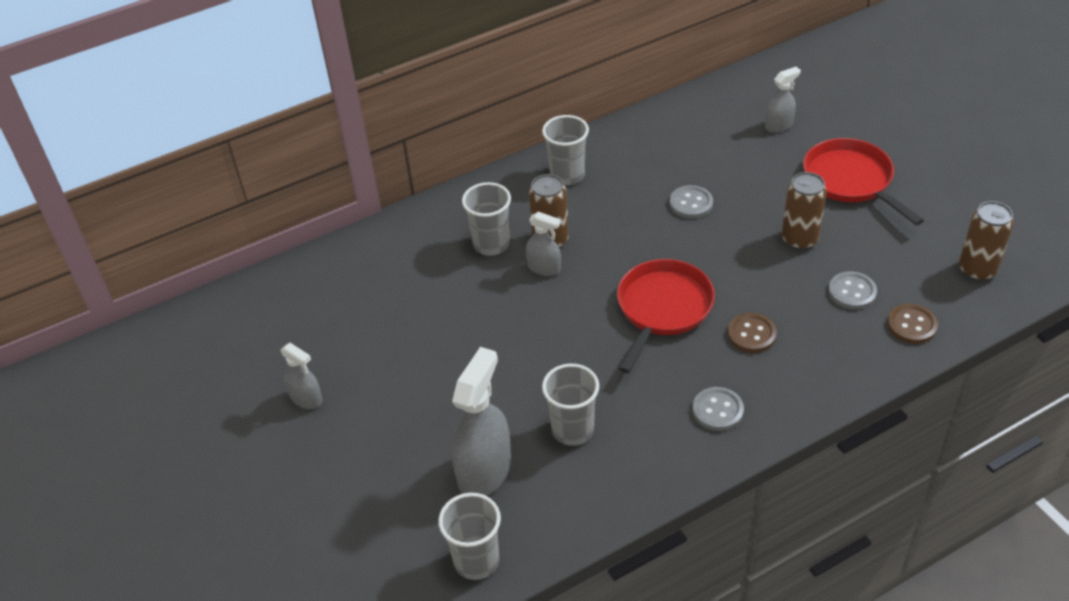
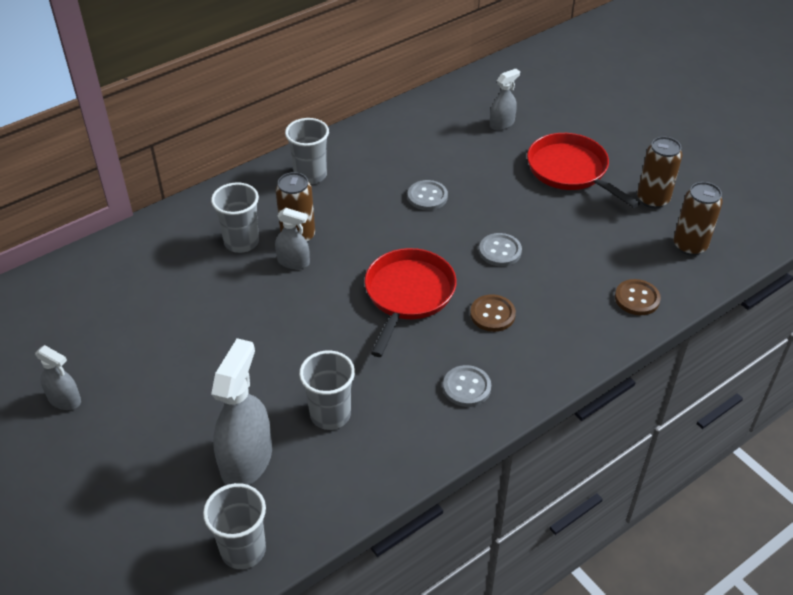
camera: 10 degrees left, 0 degrees up
brown can [782,172,827,250] -> brown can moved to [637,137,682,208]
grey button [828,271,877,310] -> grey button moved to [479,233,522,267]

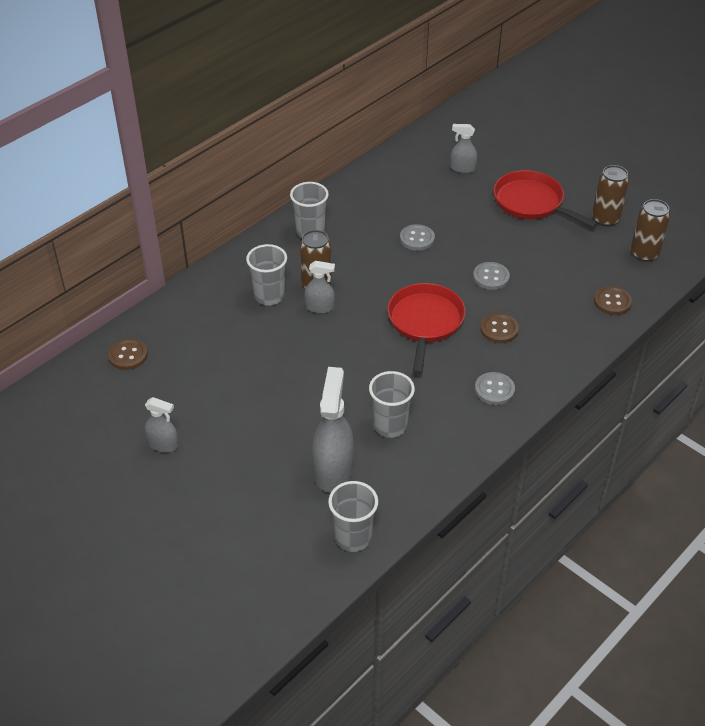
camera: 10 degrees left, 0 degrees up
grey spray bottle [490,68,520,130] -> grey spray bottle turned 120 degrees counterclockwise [450,124,477,173]
none -> brown button [108,338,148,370]

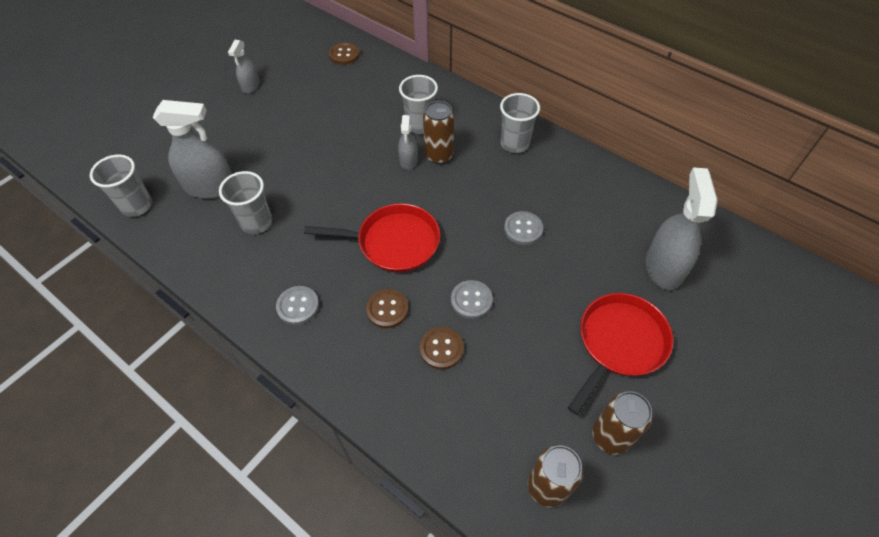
camera: 85 degrees right, 10 degrees up
grey spray bottle [450,124,477,173] -> grey spray bottle [646,167,717,290], size x1.81
brown button [594,286,632,315] -> brown button moved to [420,327,464,370]

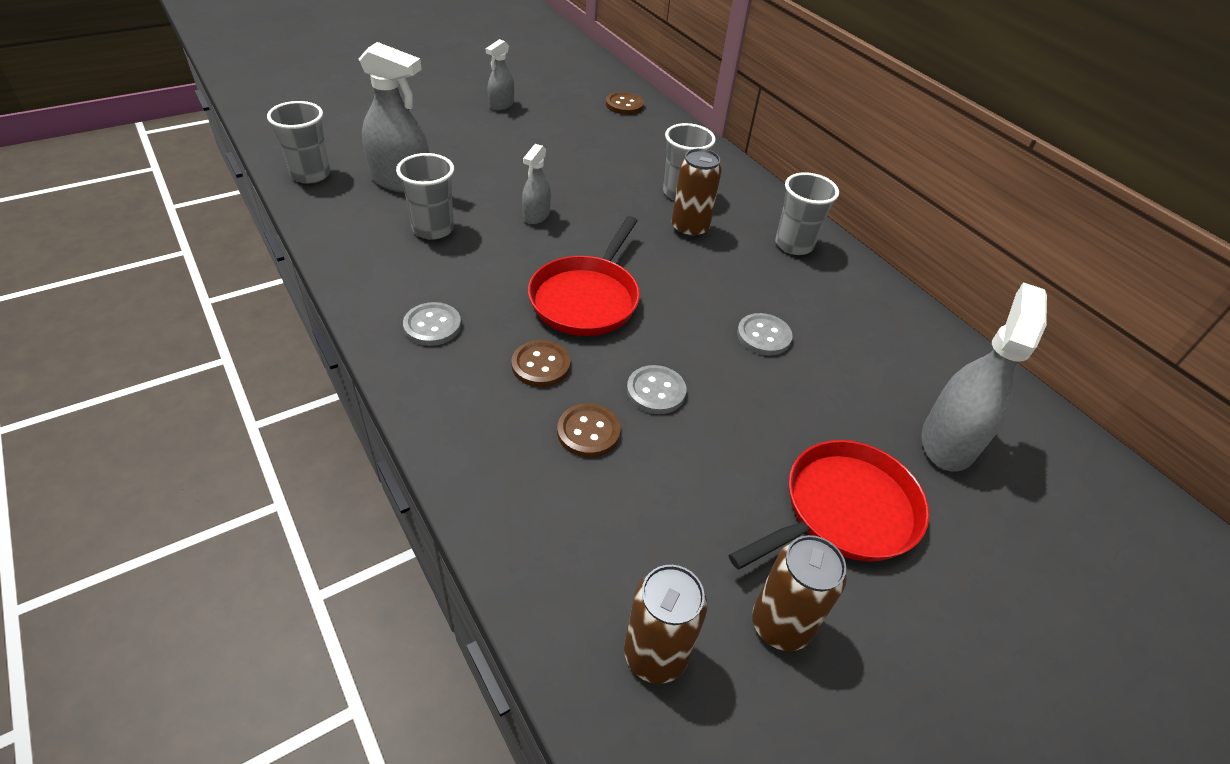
camera: 15 degrees right, 10 degrees down
red pan [304,203,440,272] -> red pan turned 90 degrees clockwise [528,216,640,336]
grey spray bottle [398,115,418,170] -> grey spray bottle moved to [522,144,551,224]

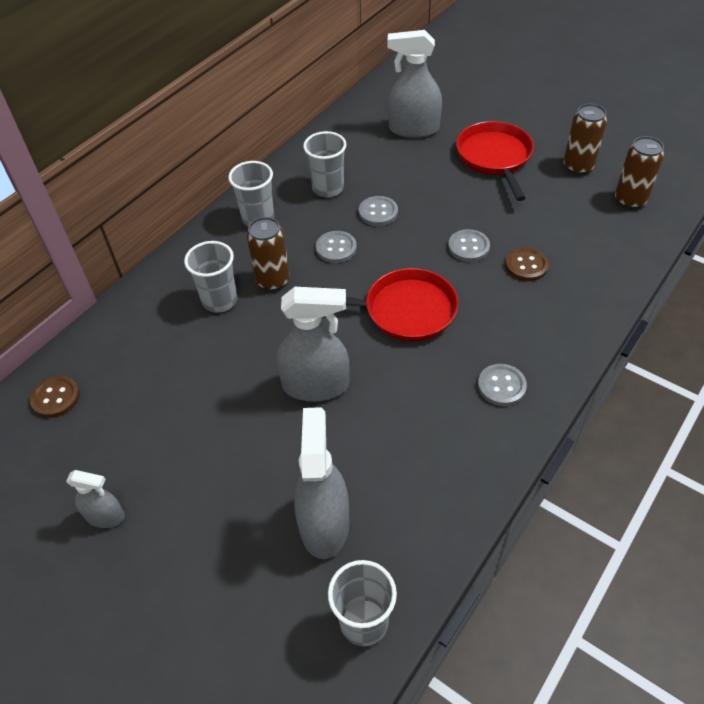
camera: 105 degrees left, 5 degrees up
grey cup [396,153,454,240] -> grey cup moved to [303,131,347,197]
brown button [511,340,570,387] -> none
grey spray bottle [522,144,551,224] -> grey spray bottle [276,287,349,402], size x1.81
red pan [729,440,929,569] -> red pan turned 45 degrees clockwise [456,121,534,201]
none -> grey button [316,231,357,263]

